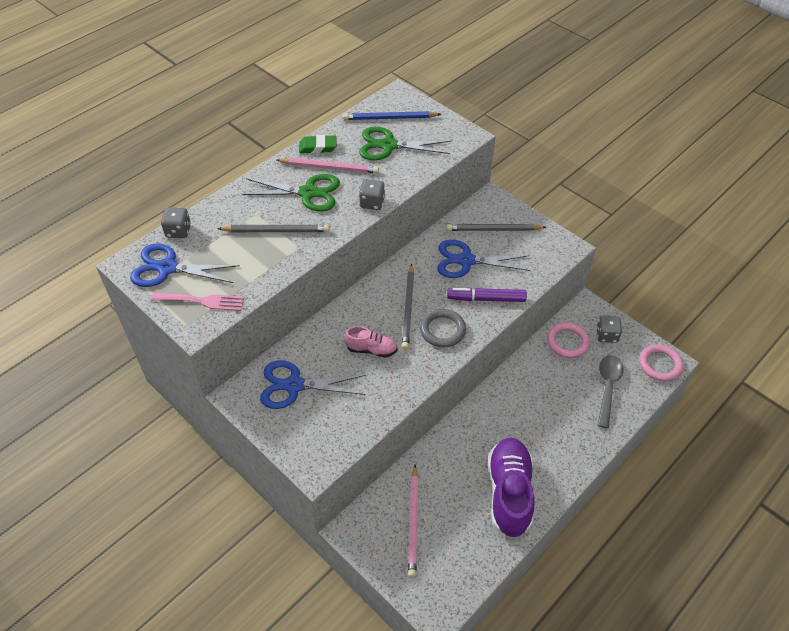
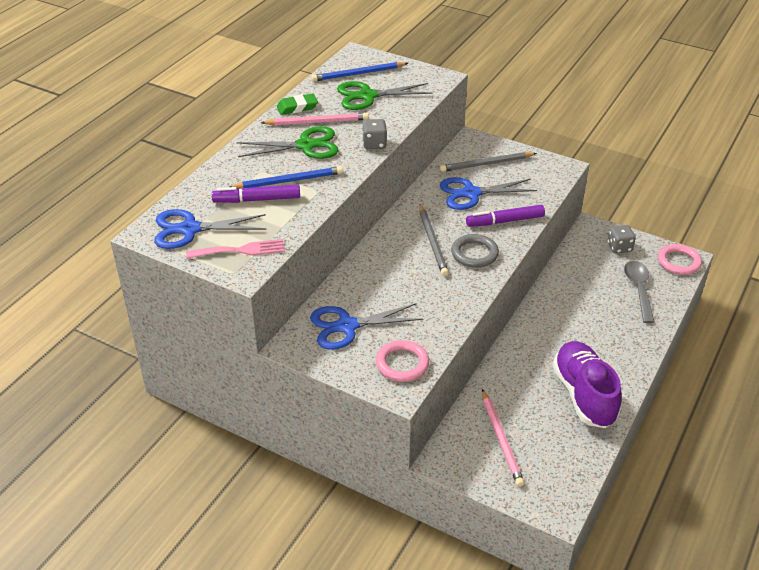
camera: 15 degrees left, 10 degrees down
grey dice [161,208,191,238] -> none
grey pencil [217,225,330,232] -> blue pencil [230,166,343,189]
pink shoe [344,326,397,358] -> none
pink ring [547,323,590,358] -> pink ring moved to [376,340,429,382]
none -> purple marker [212,185,300,203]

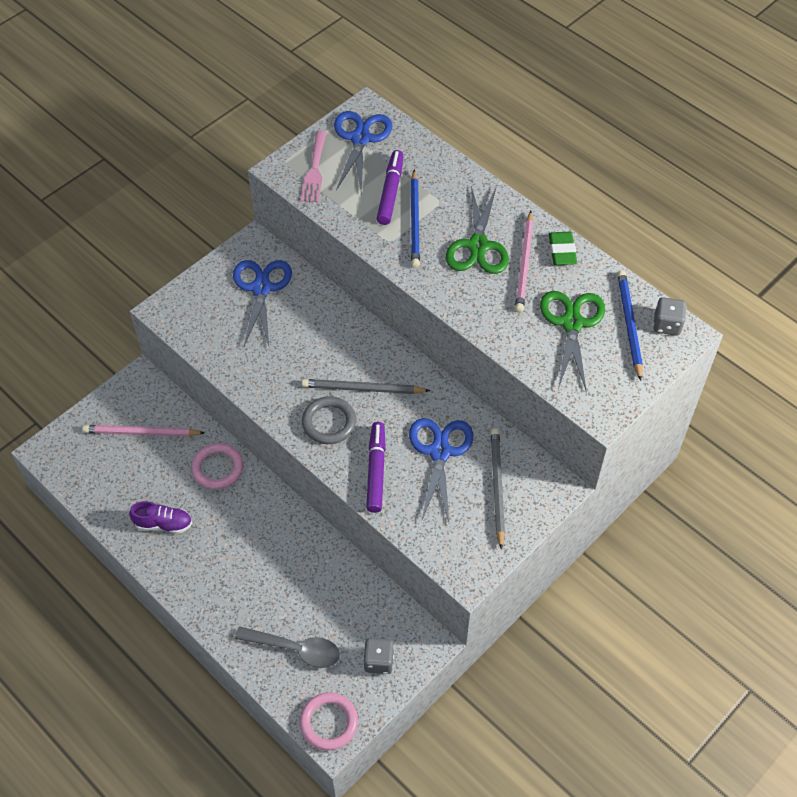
camera: 105 degrees right, 15 degrees up
grey dice [362,119,387,149] -> grey dice moved to [653,297,687,336]
pink ring [376,340,429,382] -> pink ring moved to [191,443,243,490]
purple shoe [553,341,622,428] -> purple shoe [129,501,192,534], size x0.52

